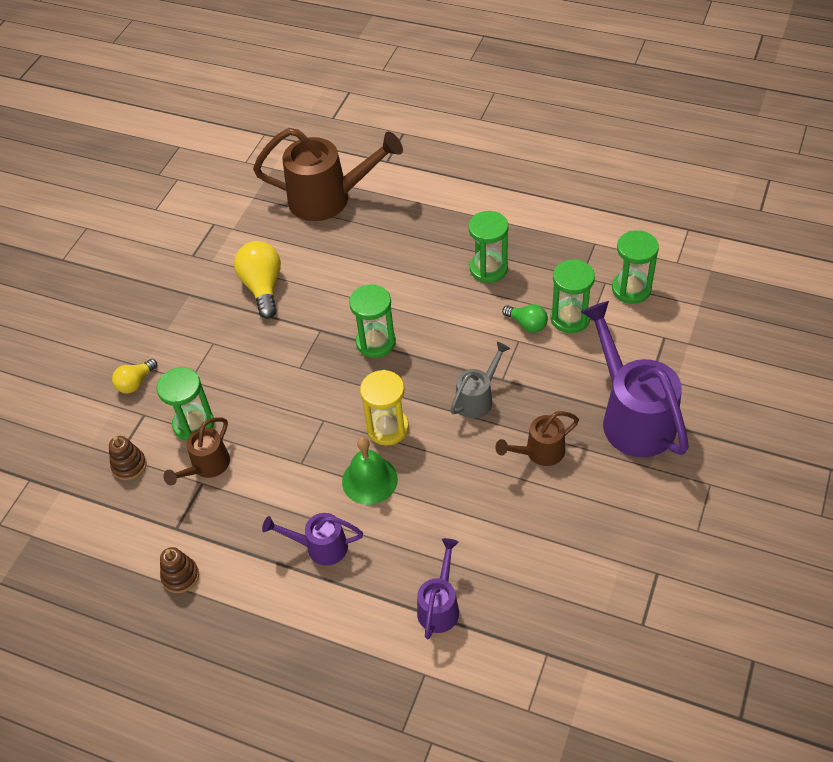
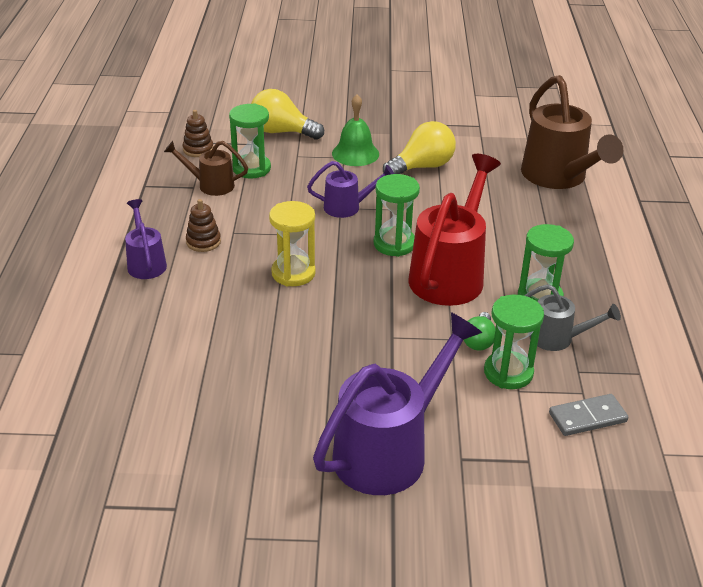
camera: 65 degrees right, 15 degrees down
yellow light bulb [112,359,157,394] -> yellow light bulb [251,89,324,140], size x1.71
brown stacking toy [160,547,199,593] -> brown stacking toy moved to [186,199,221,252]
green bell [342,437,398,505] -> green bell moved to [332,94,379,166]
purple watering can [417,538,459,639] -> purple watering can moved to [307,161,394,218]
grey watering can [450,342,510,419] -> grey watering can moved to [524,284,621,351]
brown watering can [495,411,579,466] -> none
green hourglass [612,230,659,304] -> grey domino [549,394,628,436]
none -> red watering can [408,154,501,306]

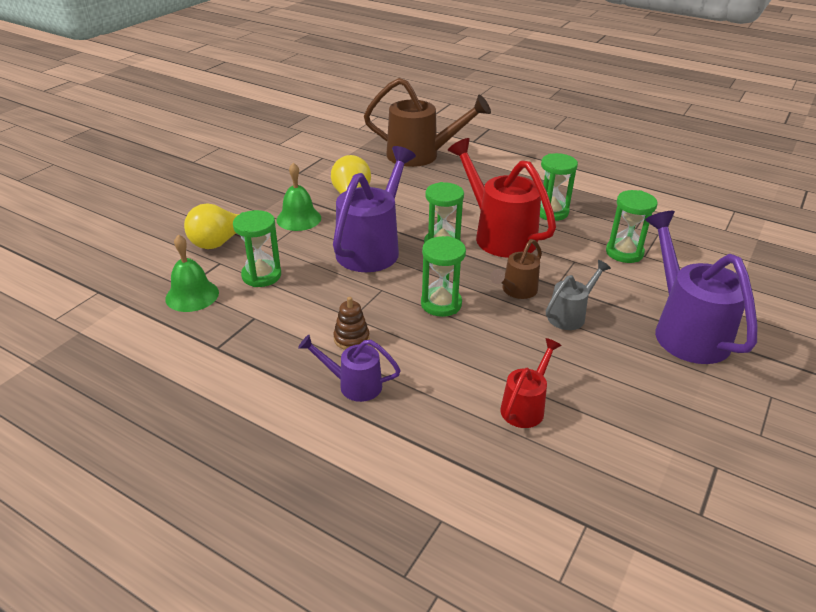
camera: 60 degrees left, 0 degrees up
brown watering can [164,141,248,196] -> brown watering can moved to [490,239,542,299]
brown stacking toy [183,110,213,157] -> green bell [165,234,219,312]
yellow hourglass [269,201,316,286] -> green hourglass [421,236,466,317]
purple watering can [307,161,394,218] -> purple watering can [333,146,416,272], size x1.91
green light bulb [464,312,495,351] -> none
grey watering can [524,284,621,351] -> grey watering can moved to [546,260,611,330]
grey domino [549,394,628,436] -> none
none -> red watering can [500,338,562,428]

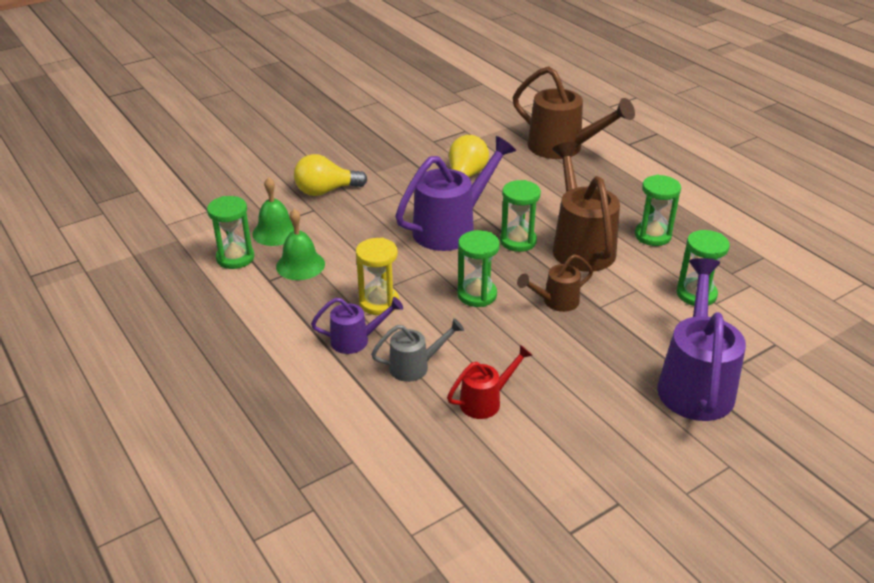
camera: 25 degrees right, 0 degrees up
green hourglass [233,210,281,287] -> green hourglass moved to [207,196,254,269]
green bell [276,163,321,231] -> green bell moved to [276,209,325,280]
purple watering can [298,335,401,402] -> purple watering can turned 135 degrees clockwise [311,297,403,354]
brown stacking toy [333,297,370,350] -> yellow hourglass [356,238,399,315]
red watering can [448,138,556,258] -> brown watering can [552,142,620,272]
grey watering can [546,260,611,330] -> grey watering can moved to [371,318,464,382]

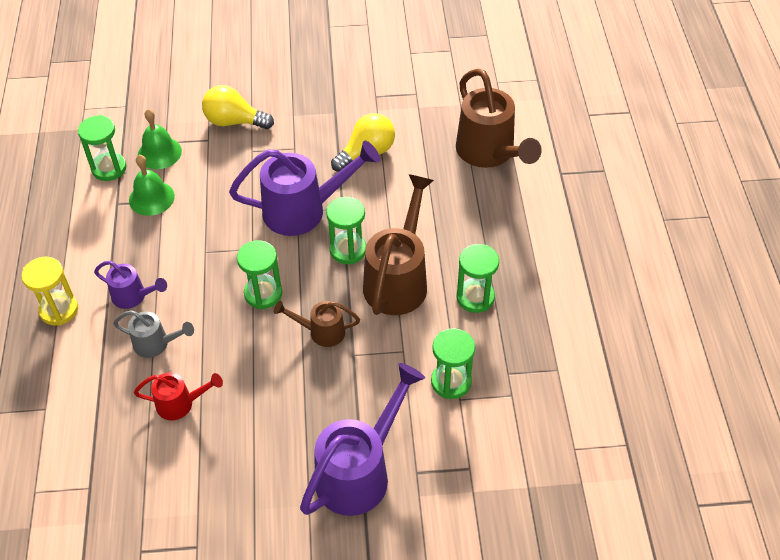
camera: 30 degrees right, 15 degrees up
yellow hourglass [356,238,399,315] -> yellow hourglass moved to [22,257,78,326]

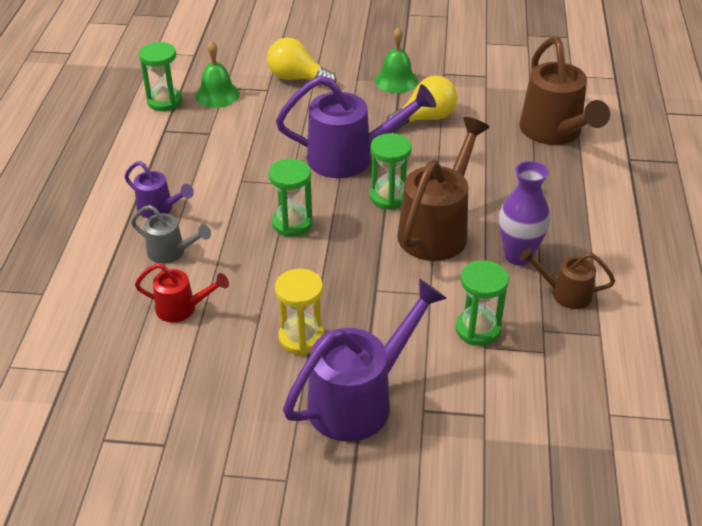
camera: 10 degrees right, 10 degrees down
yellow hourglass [22,257,78,326] -> yellow hourglass moved to [275,269,324,355]
green bell [129,155,175,216] -> green bell moved to [375,27,418,93]
brown watering can [274,301,360,347] -> brown watering can moved to [520,247,615,309]
green hourglass [457,244,499,313] -> purple vase [499,161,550,265]

